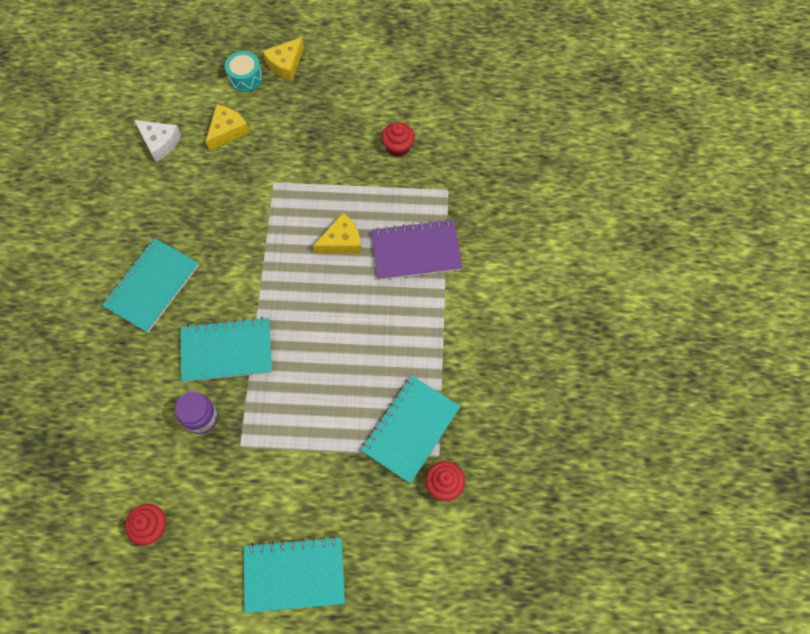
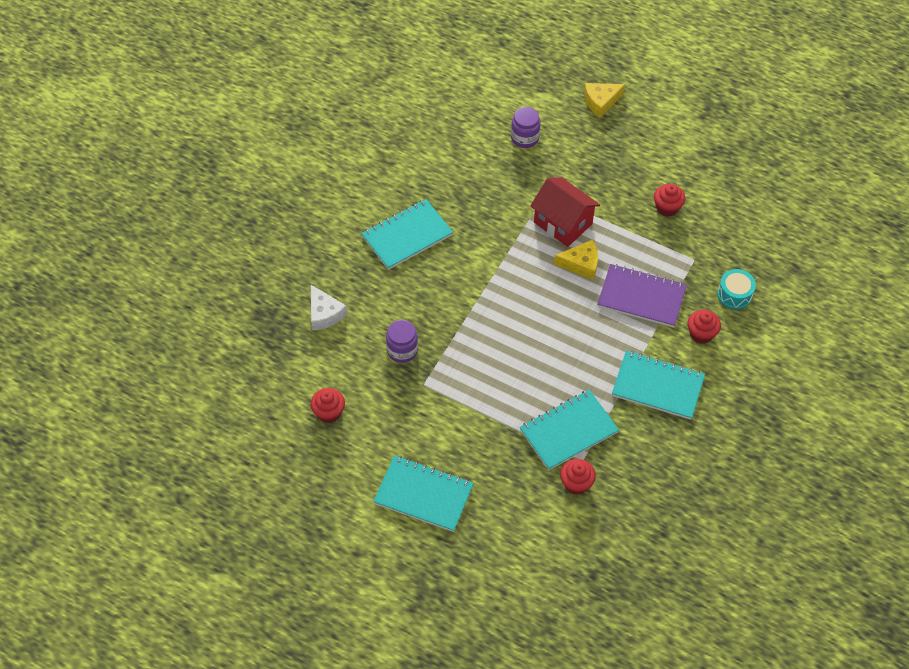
camera: 25 degrees right, 10 degrees down
white cheese [134,120,181,162] -> white cheese moved to [311,285,347,331]
turquoise notebook [180,317,272,382] -> turquoise notebook moved to [612,351,705,420]
yellow cheese [206,105,250,151] -> purple jar [511,107,541,148]
turquoise drum [225,51,263,92] -> turquoise drum moved to [717,269,756,309]
none -> red house [530,177,600,247]
none -> red cupcake [688,310,721,344]

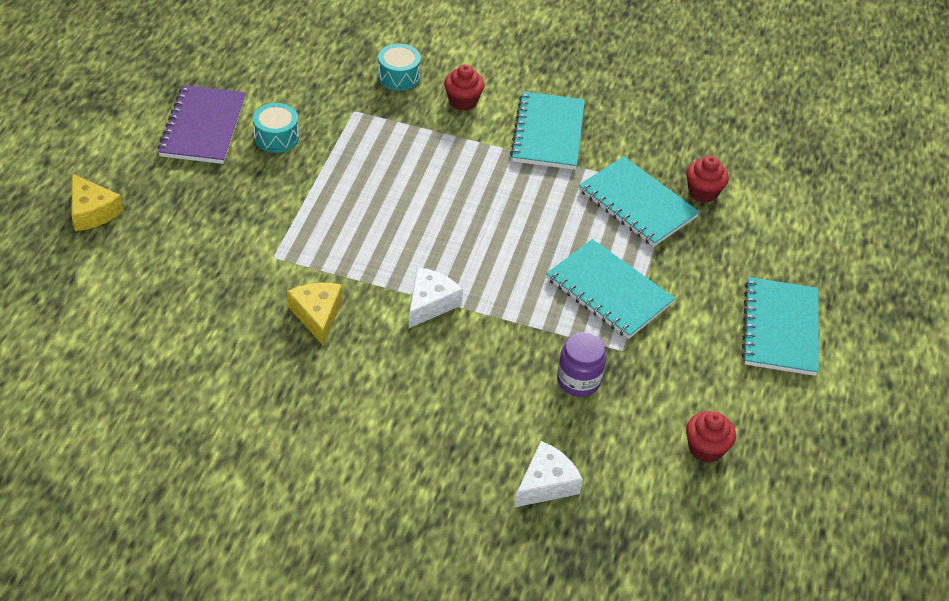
camera: 105 degrees left, 10 degrees down
turquoise notebook [361,199,453,270] -> turquoise notebook moved to [546,239,675,339]
purple jar [511,107,541,148] -> none
red house [530,177,600,247] -> none
yellow cheese [554,239,598,280] -> yellow cheese moved to [287,283,342,346]
purple notebook [597,264,687,328] -> purple notebook moved to [157,85,246,164]
red cupcake [654,184,686,217] -> turquoise drum [253,103,299,153]
none -> white cheese [409,267,463,328]

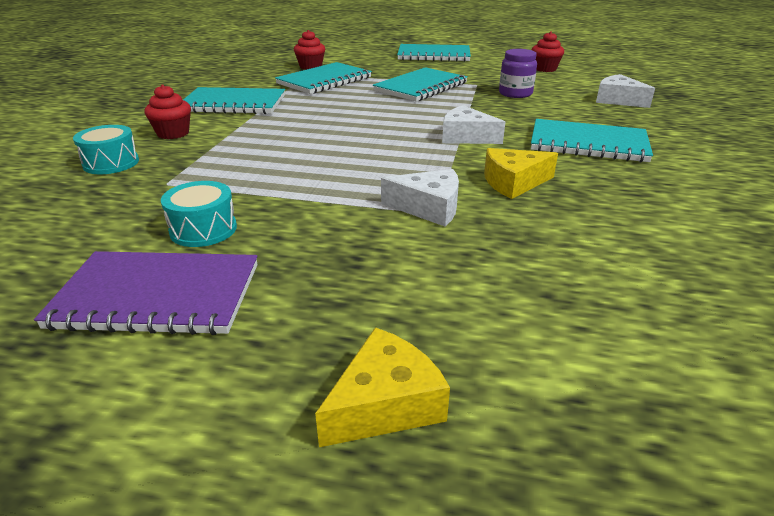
camera: 90 degrees left, 15 degrees down
none -> white cheese [381,169,459,227]
none -> turquoise notebook [531,119,653,163]

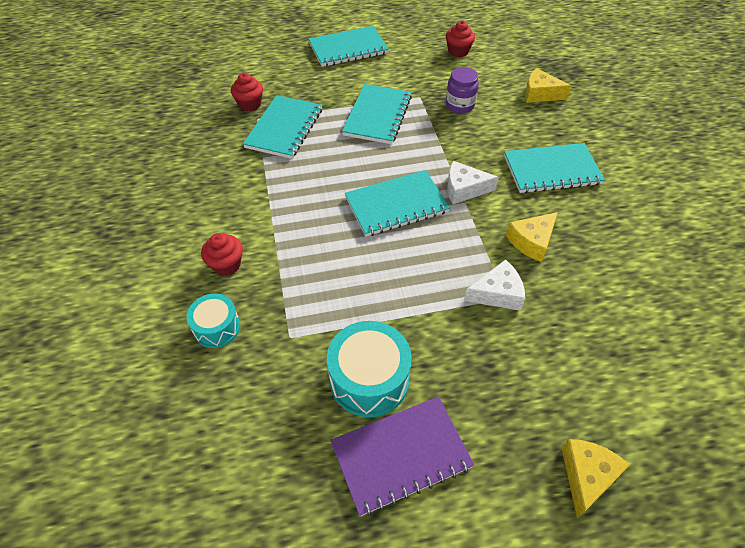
camera: 25 degrees left, 20 degrees up
turquoise drum [161,181,237,247] -> turquoise drum [327,321,412,417], size x1.62
turquoise notebook [183,87,285,114] -> turquoise notebook moved to [345,170,450,237]
white cheese [596,74,655,108] -> yellow cheese [525,68,572,103]

